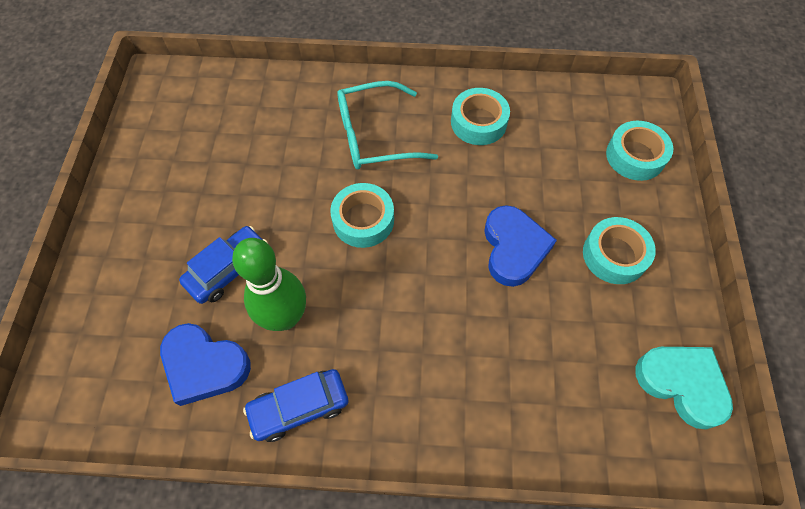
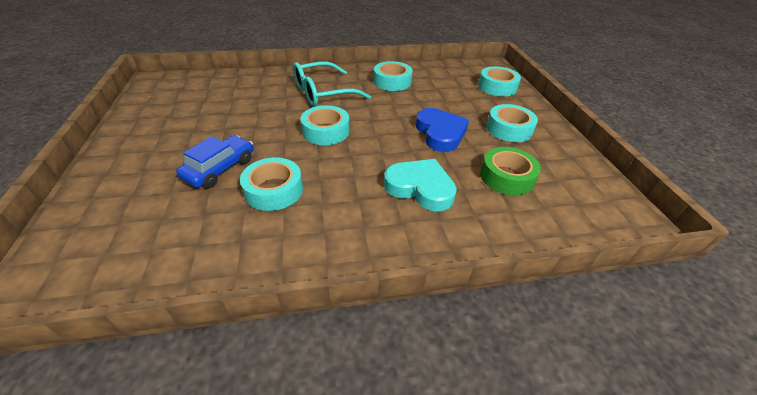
camera: 15 degrees left, 20 degrees down
blue heart [160,323,251,406] -> none
green bowling pin [232,238,306,331] -> turquoise tape [240,157,303,211]
blue car [243,369,348,442] -> none
turquoise heart [635,347,733,429] -> turquoise heart moved to [384,159,457,211]
none -> green tape [480,147,541,195]

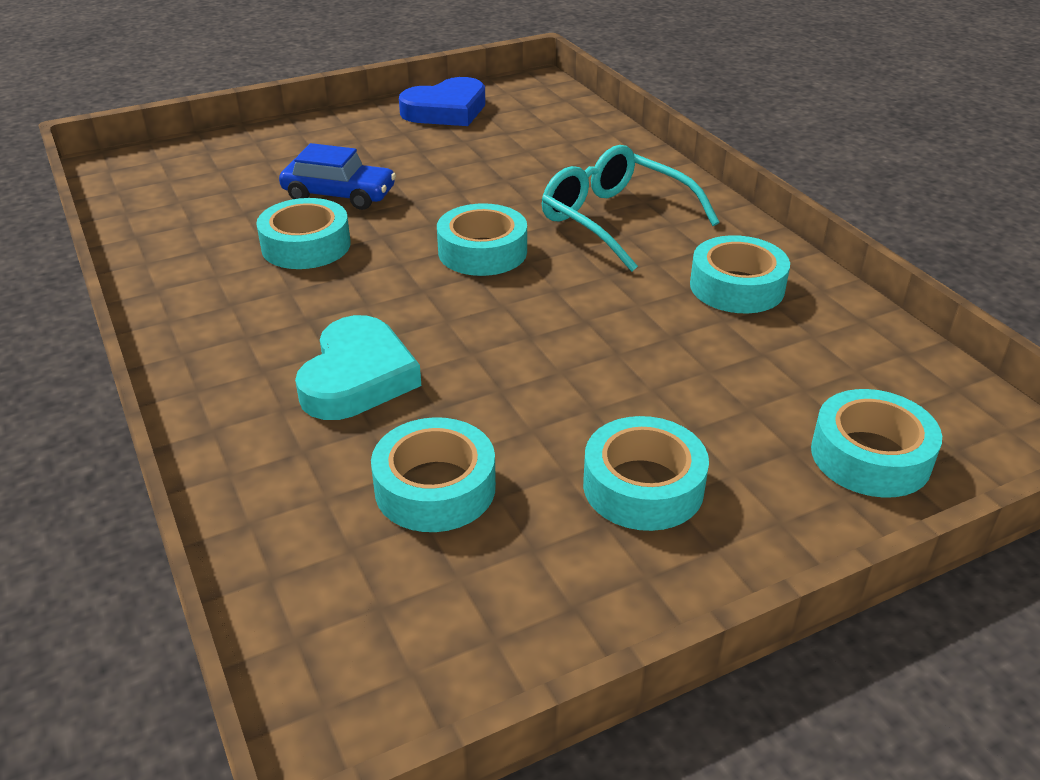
camera: 75 degrees right, 5 degrees down
blue heart [416,108,469,152] -> blue heart moved to [399,77,485,126]
green tape [480,147,541,195] -> turquoise tape [371,417,496,532]

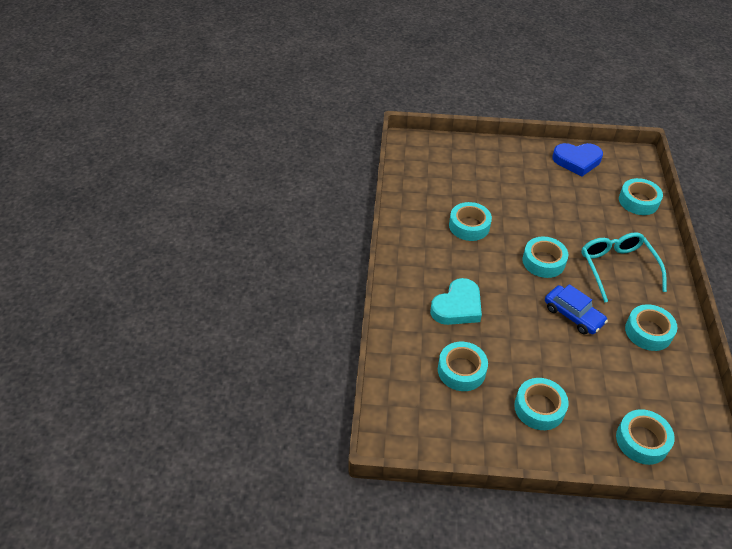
camera: 30 degrees right, 10 degrees up
blue car [279,143,396,210] -> blue car moved to [545,284,608,335]
none -> turquoise tape [619,178,663,215]

